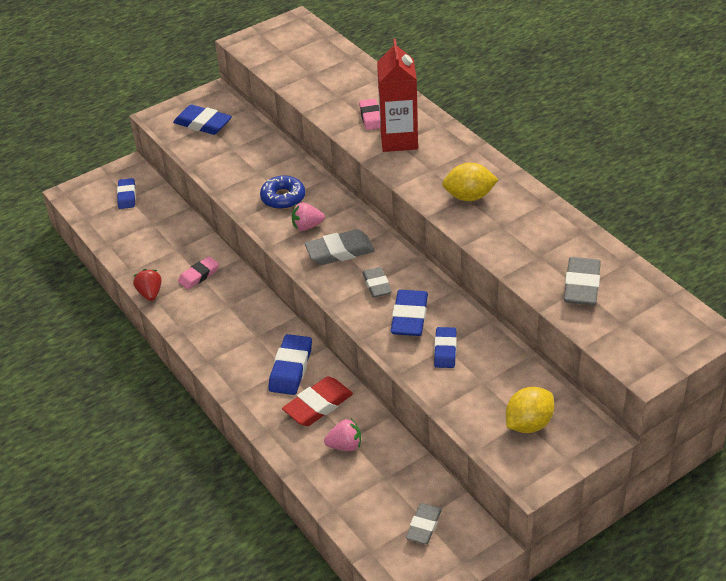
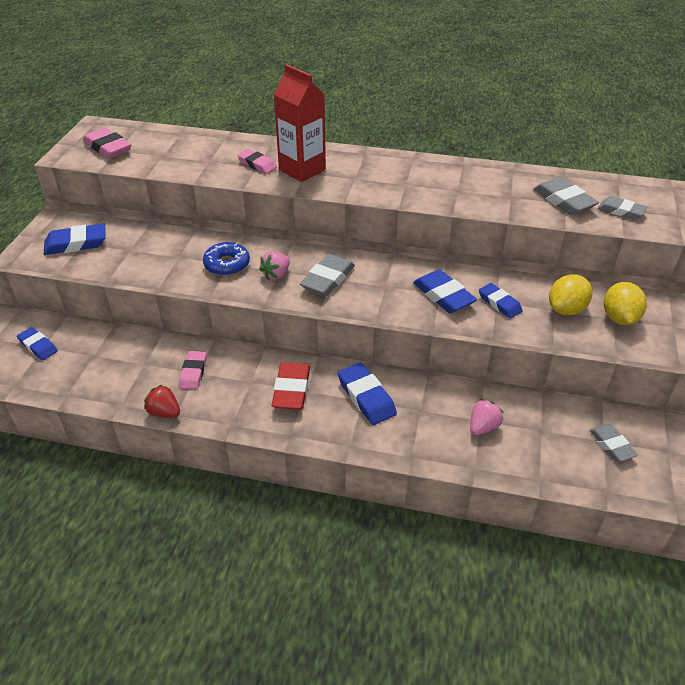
camera: 45 degrees left, 0 degrees up
red eraser [282,376,353,426] -> red eraser moved to [272,362,310,410]
grey eraser [362,267,392,298] -> grey eraser moved to [598,196,648,220]
yellow lemon [442,163,498,201] -> yellow lemon moved to [549,274,593,316]
none -> pink eraser [83,127,131,158]

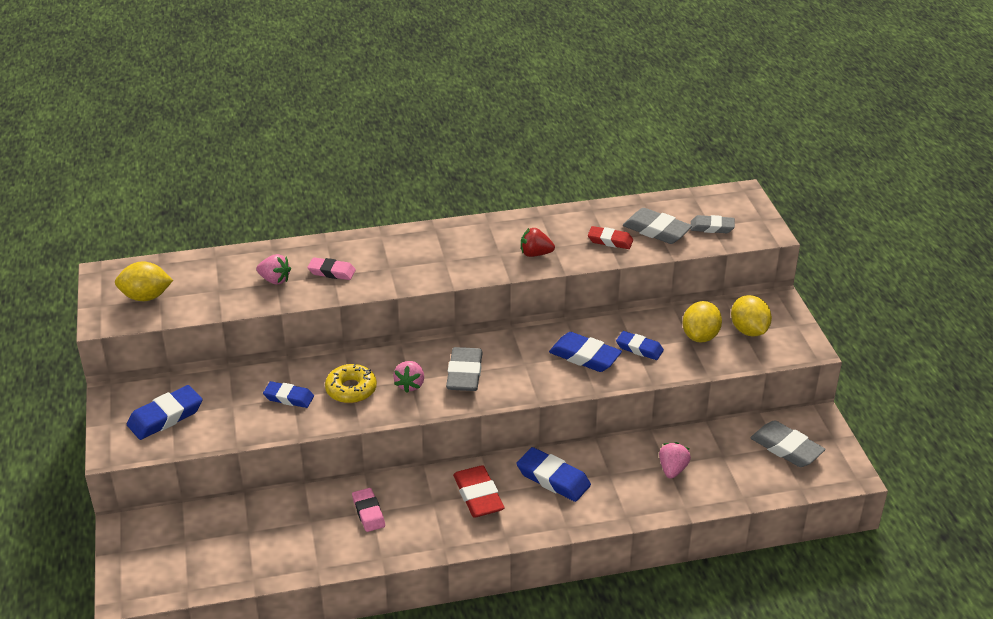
camera: 25 degrees left, 5 degrees down
blue eraser [17,327,58,360] -> blue eraser moved to [263,381,314,408]
pink eraser [83,127,131,158] -> yellow lemon [115,262,173,301]
red strawberry [144,384,180,418] -> red strawberry moved to [521,228,555,257]
blue donut [203,242,250,276] -> yellow donut [325,364,377,403]
red carton [273,64,326,182] -> none
grey eraser [590,424,638,462] -> grey eraser [750,420,826,467], size x1.51
none -> pink strawberry [256,254,291,285]
none -> red eraser [588,226,633,249]

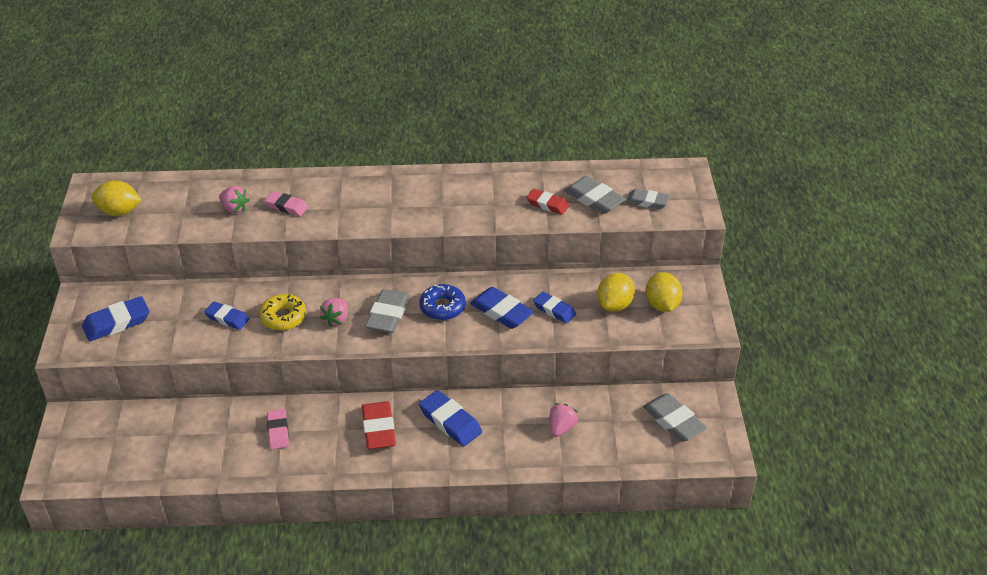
camera: 10 degrees right, 5 degrees up
red strawberry [521,228,555,257] -> none
none -> blue donut [419,284,466,320]

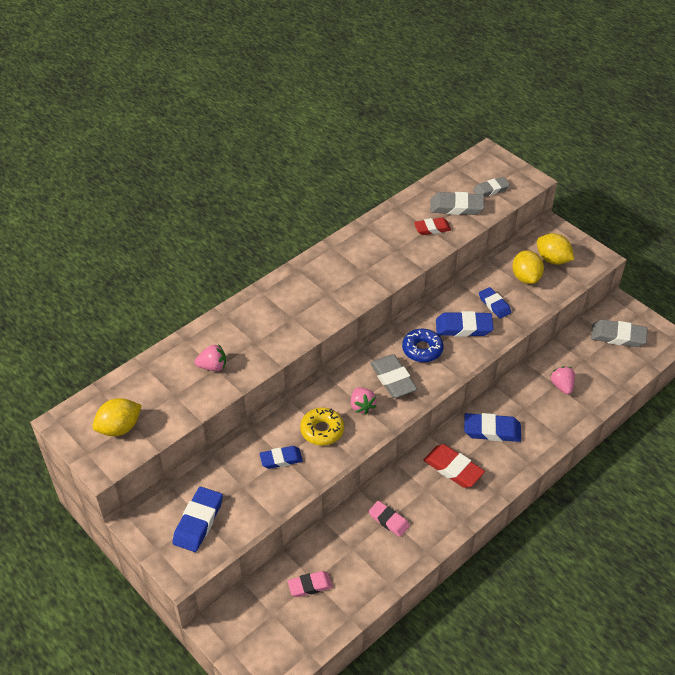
camera: 40 degrees left, 5 degrees up
pink eraser [264,191,308,216] -> pink eraser moved to [288,571,333,597]
blue eraser [533,292,576,324] -> blue eraser turned 60 degrees clockwise [479,287,511,319]

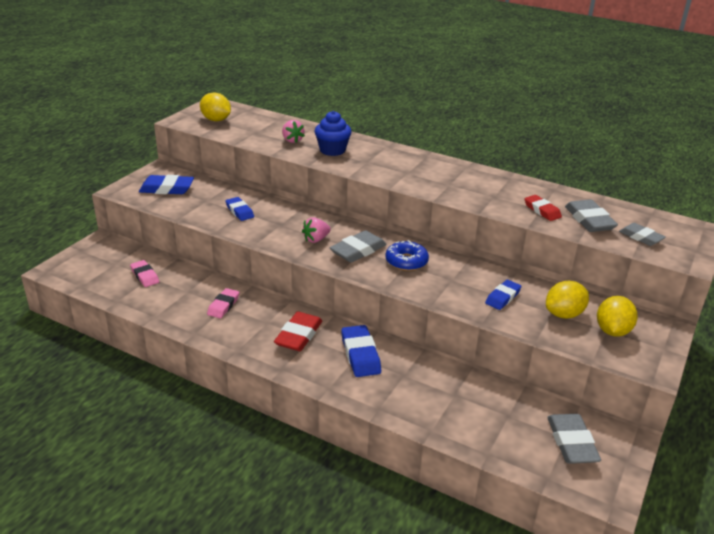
camera: 70 degrees right, 15 degrees down
yellow donut [300,408,344,445] -> none
blue eraser [436,311,494,337] -> none
pink strawberry [550,366,575,395] -> none
none -> blue cupcake [314,111,352,156]

